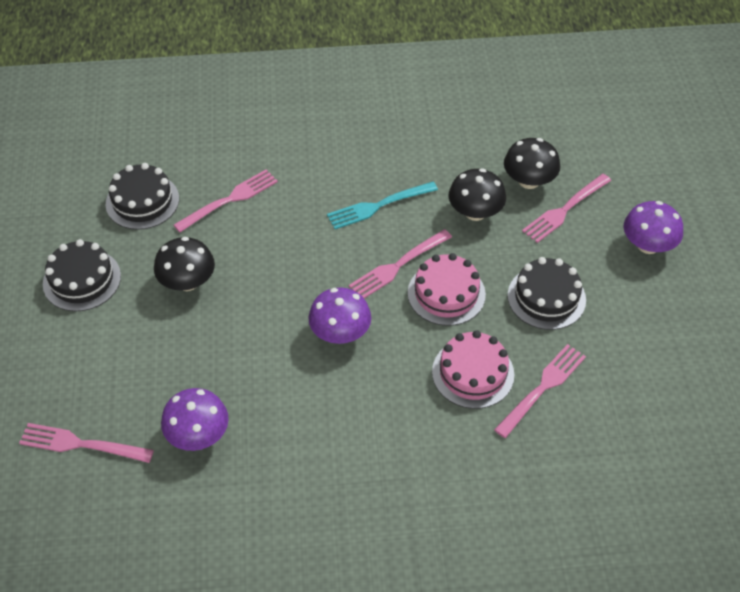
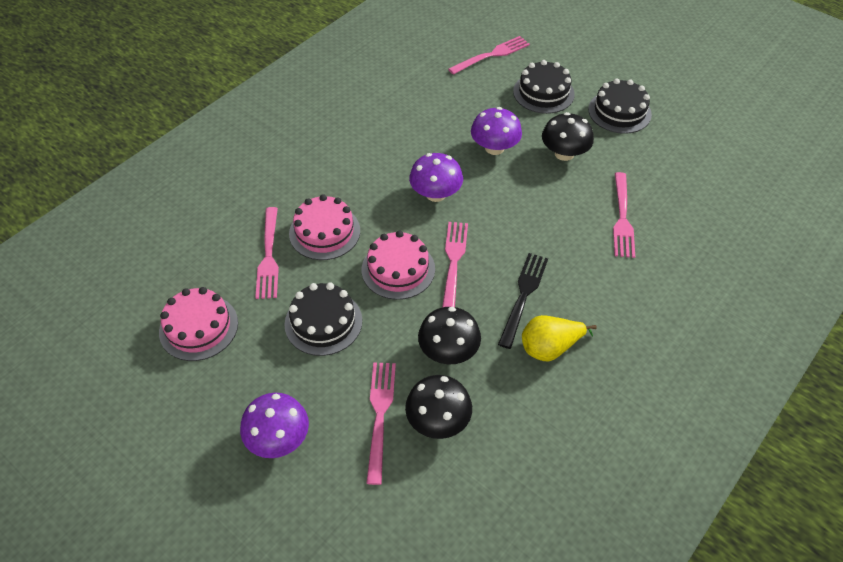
camera: 135 degrees right, 0 degrees up
black cake [106,163,179,230] -> black cake moved to [513,60,575,114]
purple mushroom [161,388,229,451] -> purple mushroom moved to [471,107,522,155]
turquoise fork [327,182,438,229] -> black fork [498,253,548,349]
none -> pink cake [159,287,238,361]
none -> yellow pear [522,315,597,362]

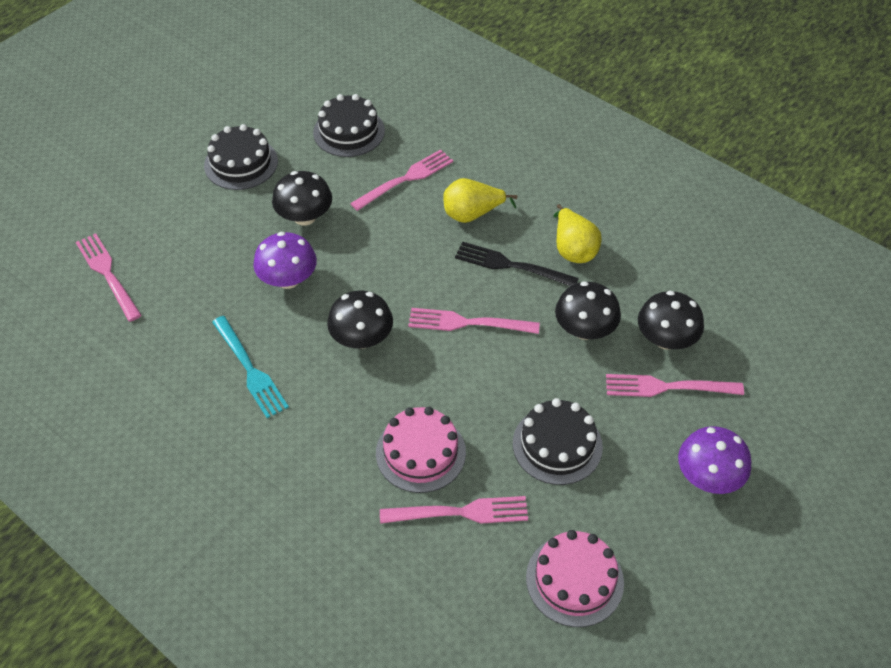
camera: 90 degrees left, 0 degrees up
pink cake [362,230,435,300] -> none
purple mushroom [409,153,463,202] -> black mushroom [327,291,393,349]
black cake [513,60,575,114] -> black cake moved to [313,94,385,157]
pink fork [613,172,635,258] -> pink fork turned 45 degrees counterclockwise [350,149,453,211]
none -> turquoise fork [212,316,289,418]
none -> yellow pear [443,178,517,223]

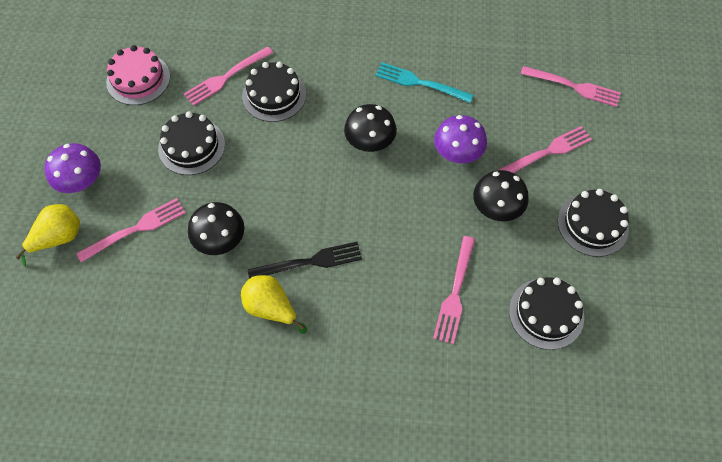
camera: 145 degrees right, 10 degrees up
pink cake [376,407,466,493] -> black cake [242,62,306,122]
pink fork [408,308,540,334] -> pink fork moved to [498,126,592,173]
yellow pear [443,178,517,223] -> yellow pear moved to [16,204,80,267]
black mushroom [638,291,704,350] -> none

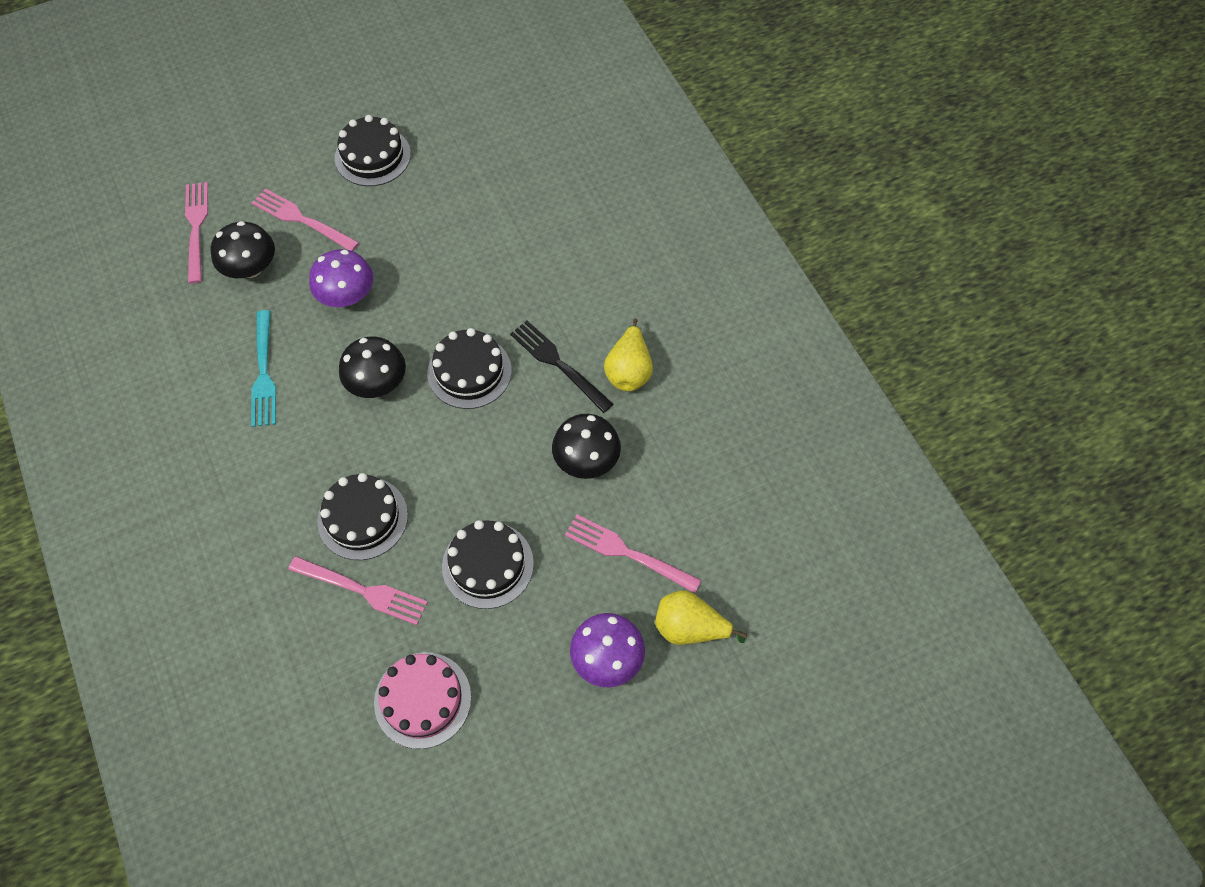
camera: 120 degrees left, 0 degrees up
pink fork [433,236,475,344] -> none
black mushroom [473,170,529,222] -> black mushroom moved to [210,221,275,278]
black cake [509,277,584,350] -> black cake moved to [427,328,512,409]

